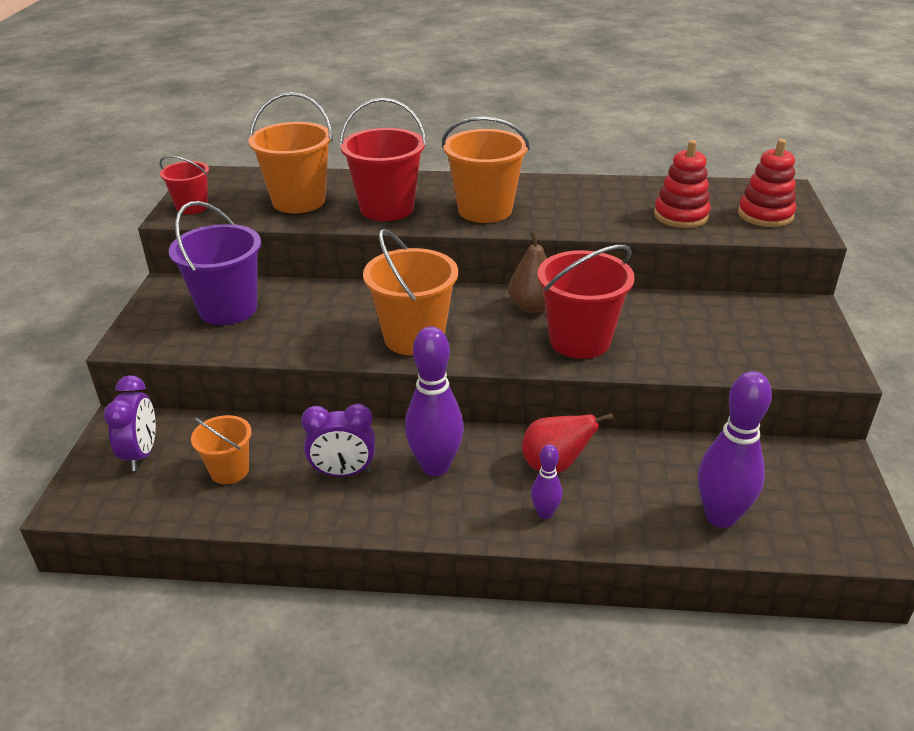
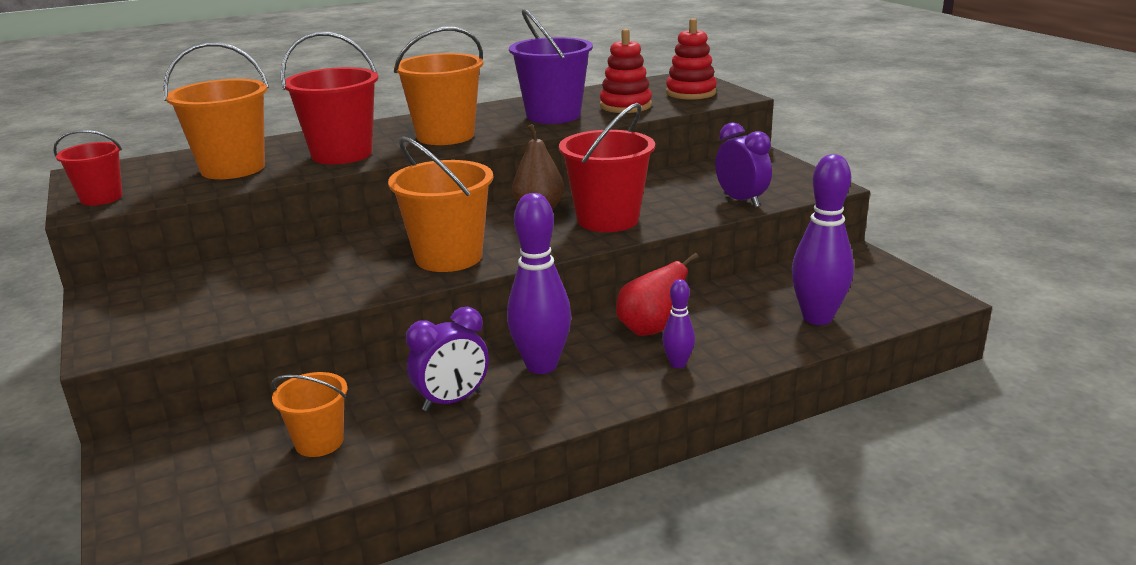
camera: 30 degrees left, 10 degrees down
purple clock [103,375,156,471] -> purple clock moved to [715,122,772,208]
purple bucket [169,201,261,325] -> purple bucket moved to [509,9,593,124]

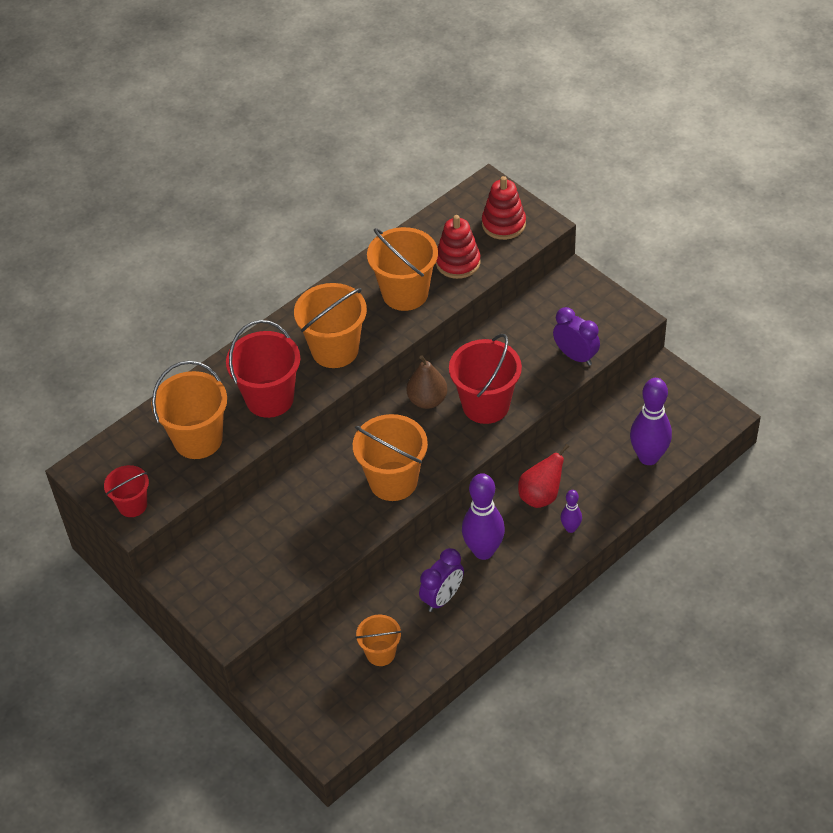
camera: 15 degrees left, 25 degrees up
purple bucket [509,9,593,124] -> orange bucket [367,227,438,311]

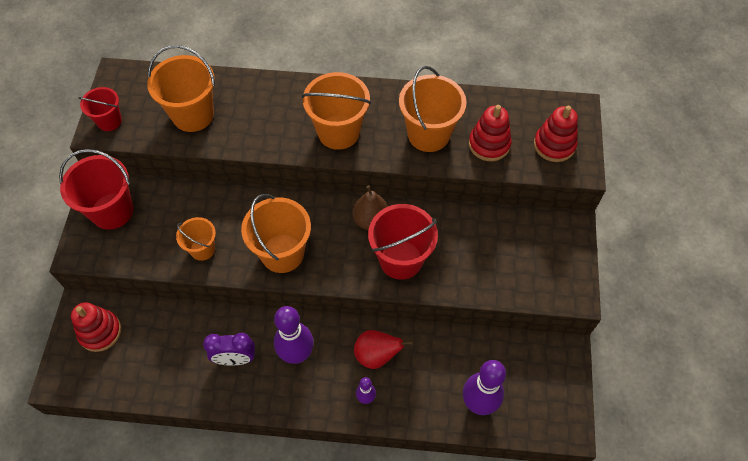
camera: 45 degrees right, 10 degrees up
red bucket [226,320,300,418] -> red bucket moved to [59,149,133,230]
orange bucket [355,615,402,666] -> orange bucket moved to [176,217,216,261]
purple clock [553,307,600,366] -> none
none -> red stacking toy [71,302,121,352]

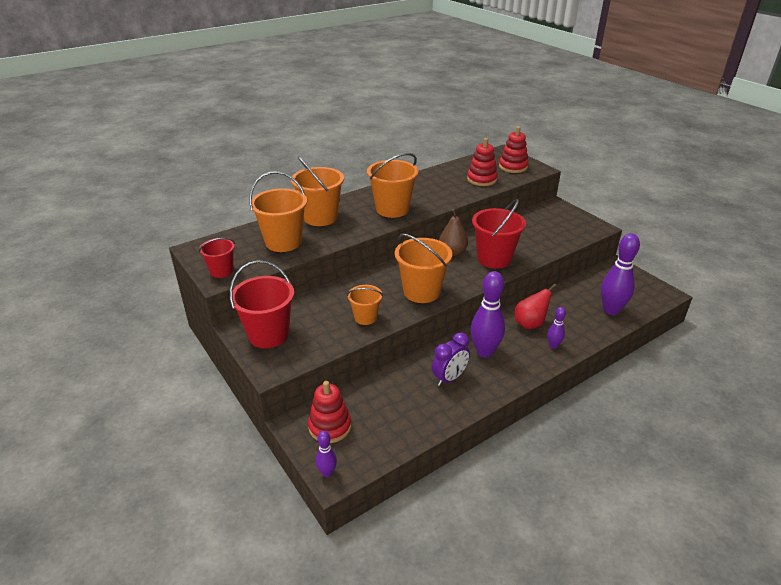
camera: 40 degrees left, 25 degrees down
orange bucket [399,66,466,152] -> orange bucket moved to [291,157,344,226]
none -> purple bowling pin [316,431,337,477]

